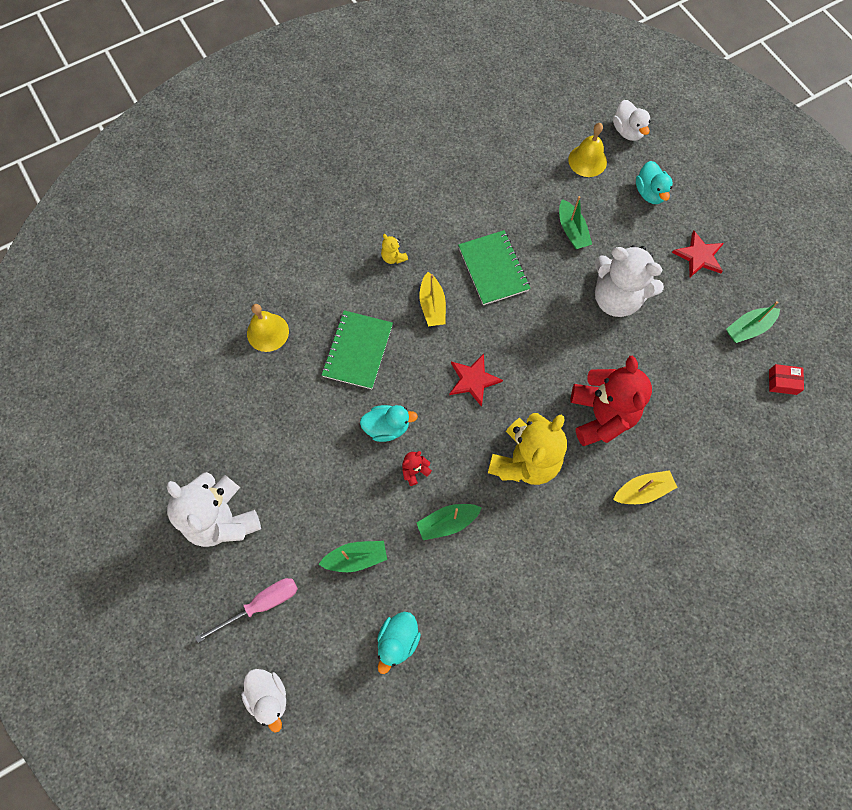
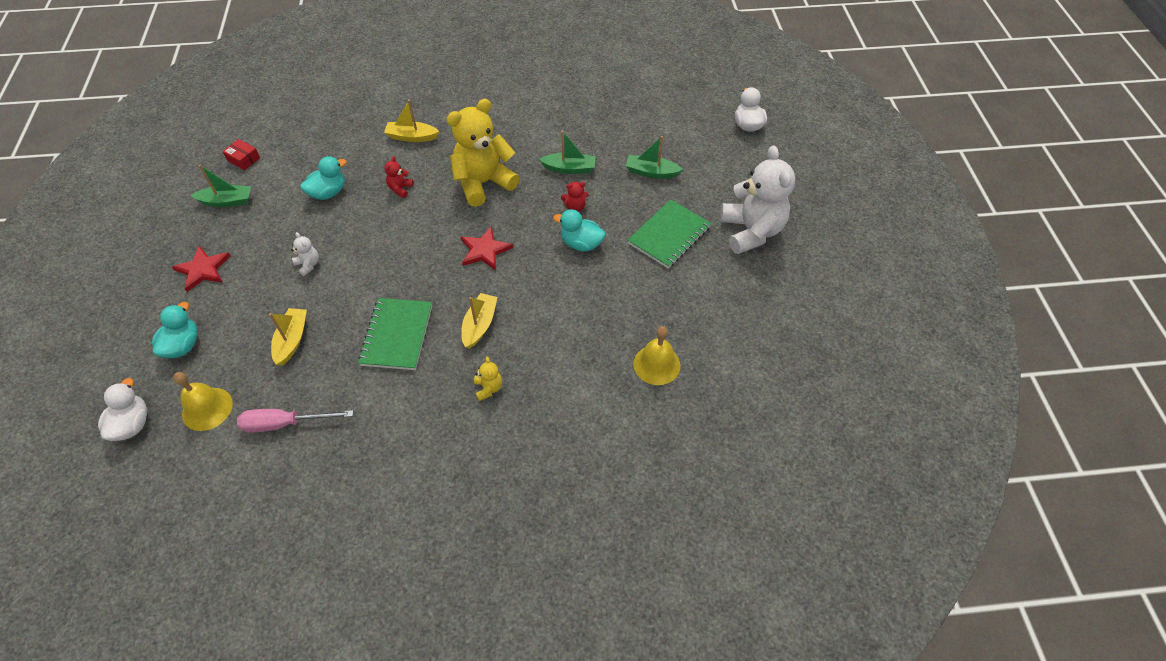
camera: 155 degrees left, 15 degrees down
pink screwdriver [195,578,298,643] -> pink screwdriver moved to [237,409,353,433]
green notebook [322,310,393,389] -> green notebook moved to [627,200,711,268]
turquoise duck [377,612,421,674] -> turquoise duck moved to [300,156,347,200]
green boat [559,196,592,249] -> yellow boat [269,308,307,366]
red teddy bear [571,356,652,446] -> red teddy bear [384,156,414,198], size x0.40
white teddy bear [595,245,664,317] -> white teddy bear [291,232,319,276], size x0.40

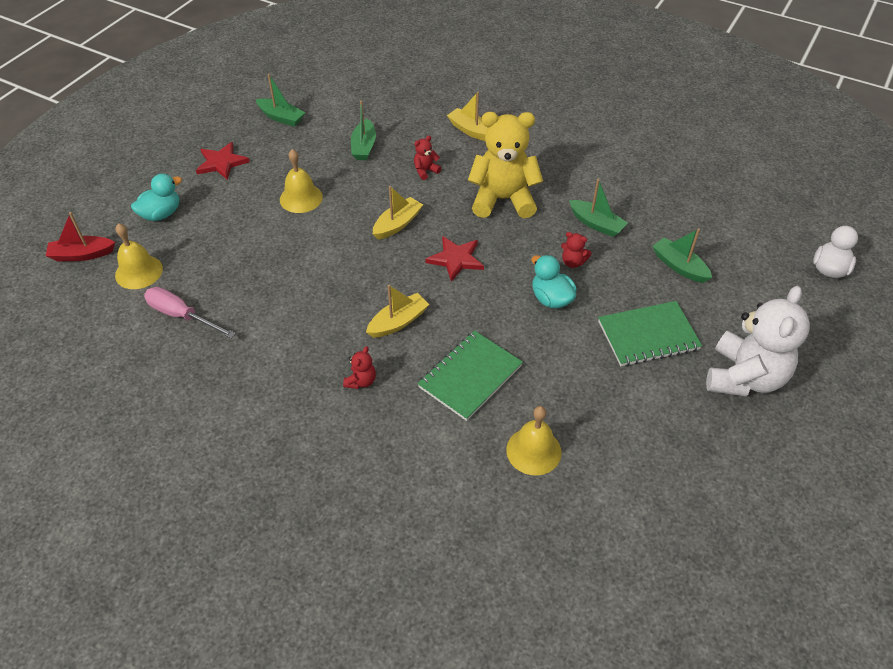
camera: 35 degrees right, 5 degrees down
white duck [98,378,147,441] -> red boat [46,212,115,261]
red box [222,139,260,170] -> none
yellow boat [269,308,307,366] -> yellow boat moved to [373,186,423,240]
white teddy bear [291,232,319,276] -> yellow bell [280,149,323,213]
turquoise duck [300,156,347,200] -> green boat [351,101,376,160]
green notebook [358,298,432,370] -> green notebook moved to [418,330,523,421]
yellow teddy bear [474,357,502,401] -> red teddy bear [343,346,376,389]

